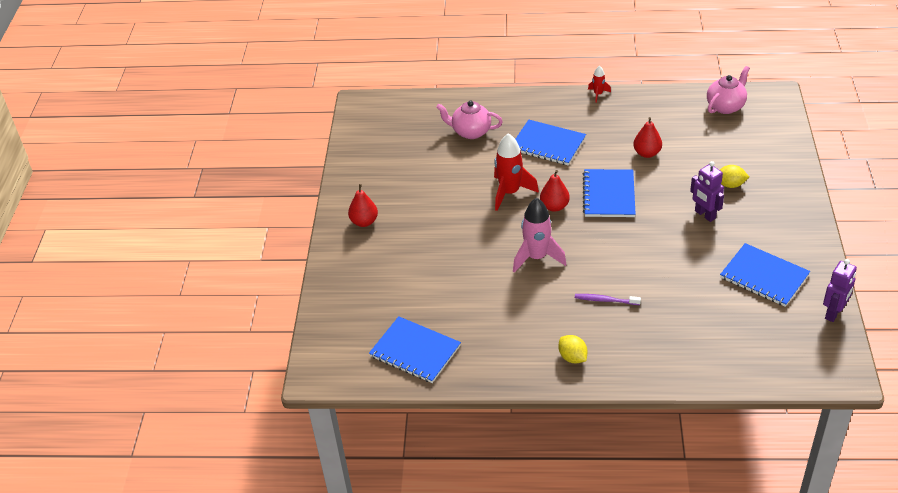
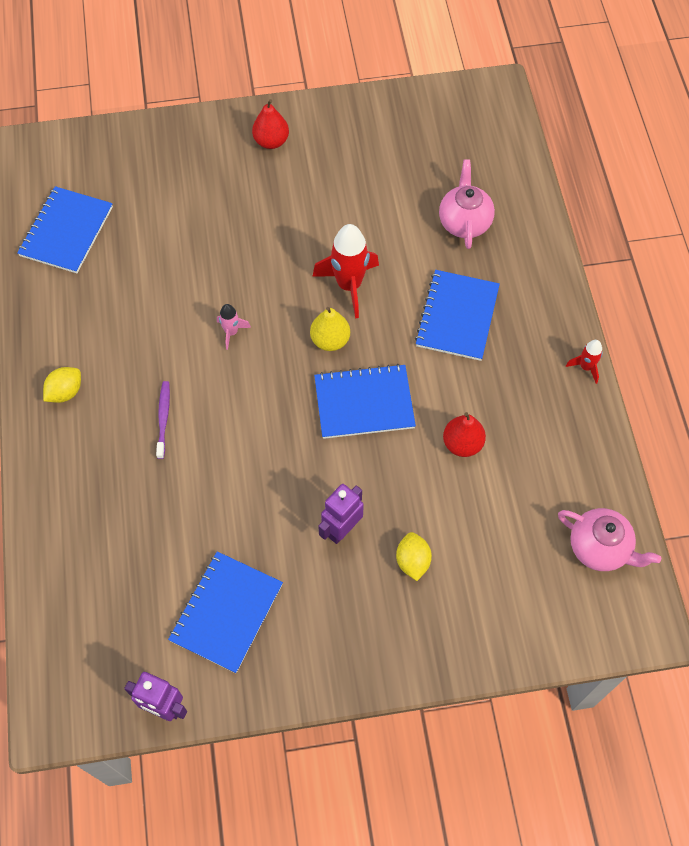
camera: 75 degrees right, 20 degrees up
pink rocket [513,198,566,273] -> pink rocket [217,304,251,350], size x0.50
red pear [540,170,570,212] -> yellow pear [310,307,350,351]

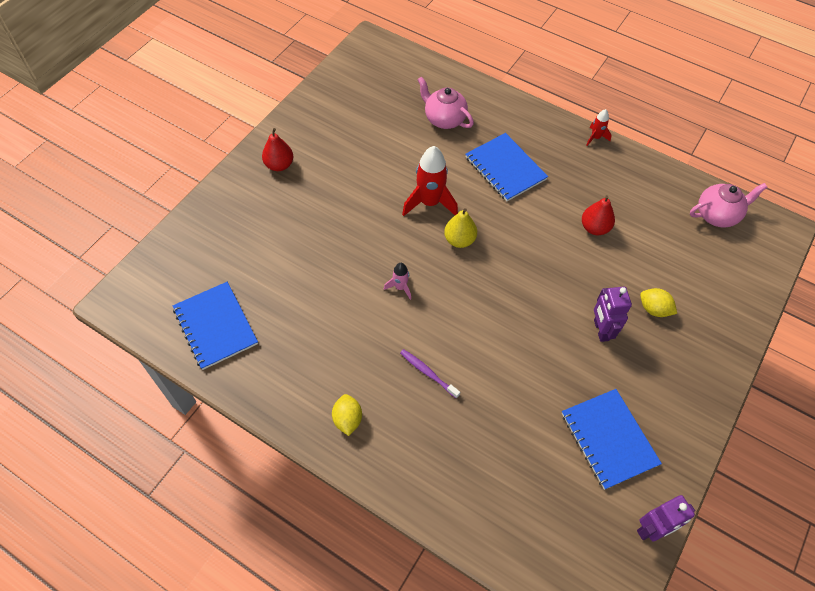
camera: 50 degrees left, 5 degrees down
blue notebook [314,364,416,439] -> none

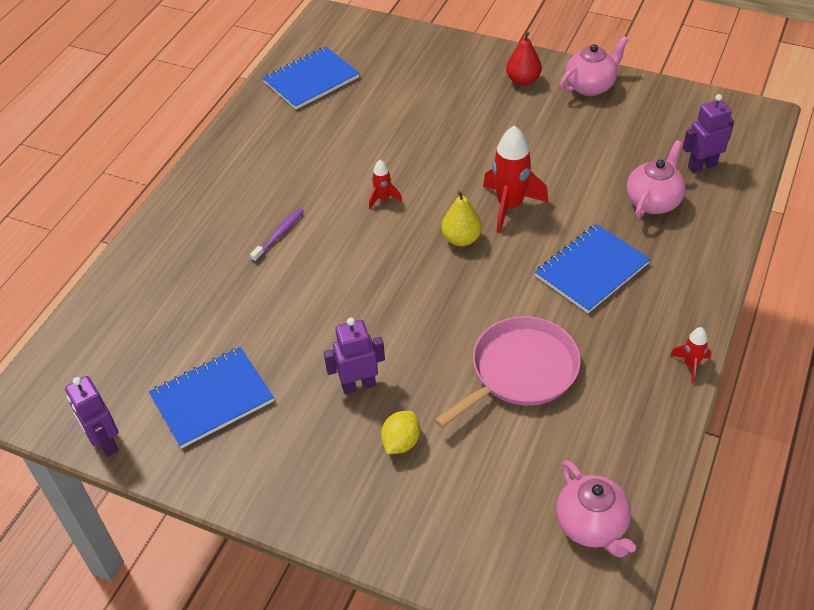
camera: 85 degrees right, 10 degrees down
yellow lemon [332,394,362,436] -> none
pink rocket [384,263,411,300] -> red rocket [369,160,402,209]
red pear [582,195,615,235] -> pink pan [434,316,581,428]
none -> pink teapot [559,36,628,96]
none -> purple robot [683,94,734,173]

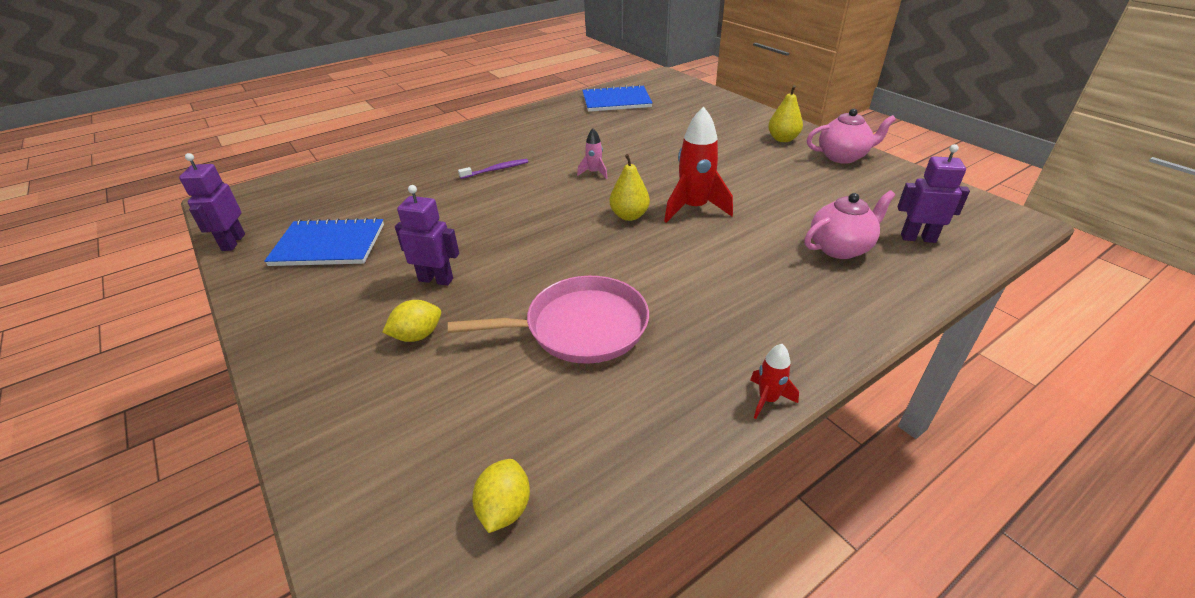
camera: 30 degrees right, 10 degrees down
red rocket [369,160,402,209] -> pink rocket [577,128,608,179]
red pear [506,32,542,86] -> yellow pear [768,85,803,142]
blue notebook [535,224,650,313] -> none
pink teapot [556,460,636,558] -> yellow lemon [472,459,530,533]

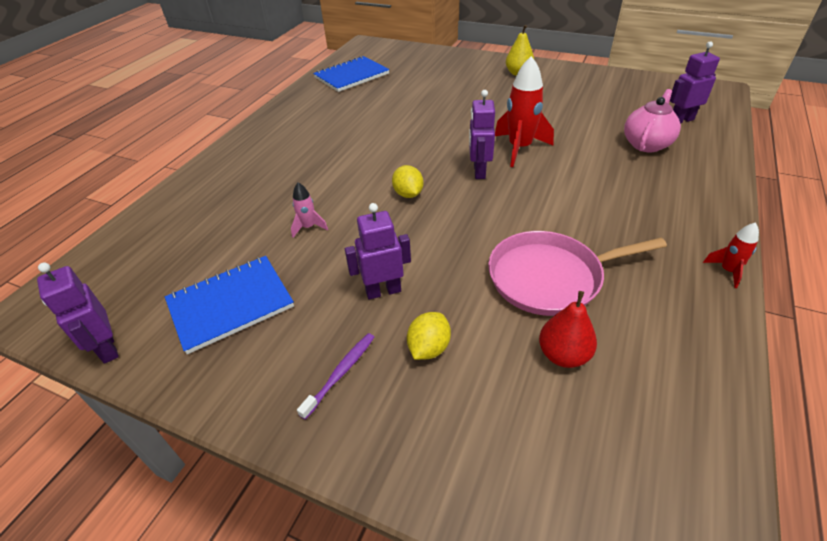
camera: 30 degrees left, 5 degrees up
pink pan [448,276,649,364] -> pink pan turned 150 degrees counterclockwise [488,231,667,316]
purple toothbrush [458,159,528,179] -> purple toothbrush moved to [297,333,374,420]
yellow lemon [472,459,530,533] -> yellow lemon moved to [392,165,423,198]
pink rocket [577,128,608,179] -> pink rocket moved to [291,183,328,238]
yellow pear [609,154,650,221] -> purple robot [469,90,495,179]
pink teapot [807,109,896,164] -> none
none -> red pear [539,291,597,368]

